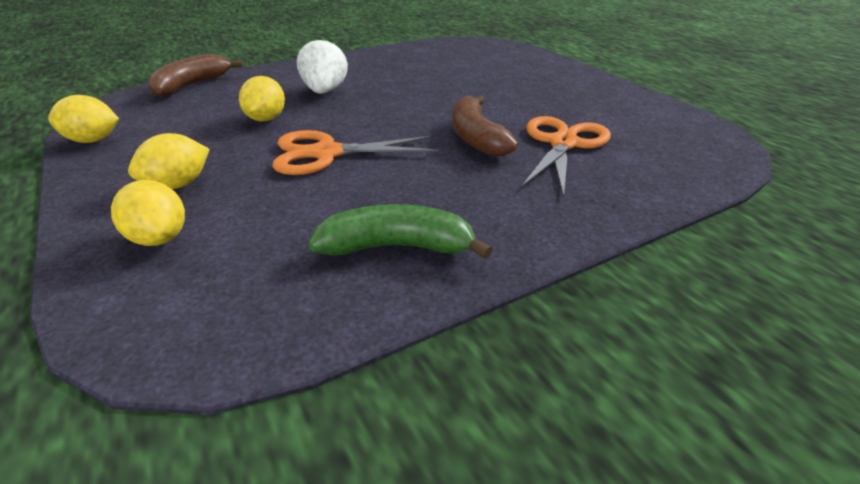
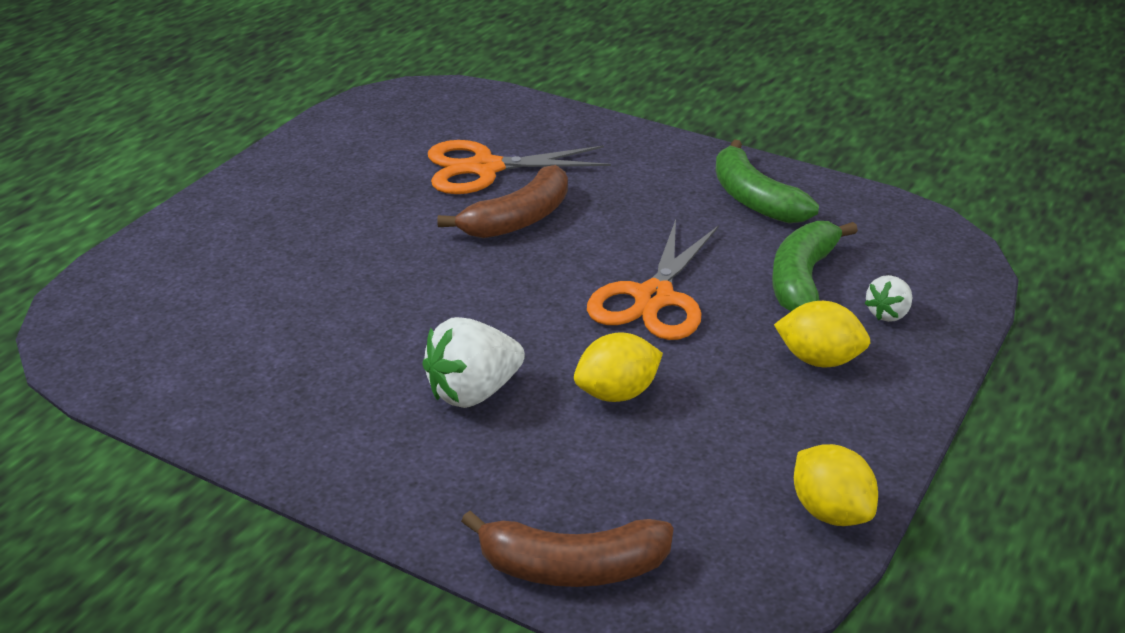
camera: 120 degrees left, 0 degrees up
yellow lemon [111,180,185,246] -> white strawberry [865,275,912,322]
orange scissors [272,130,439,175] -> orange scissors turned 60 degrees clockwise [587,219,719,340]
none -> green banana [772,221,858,311]

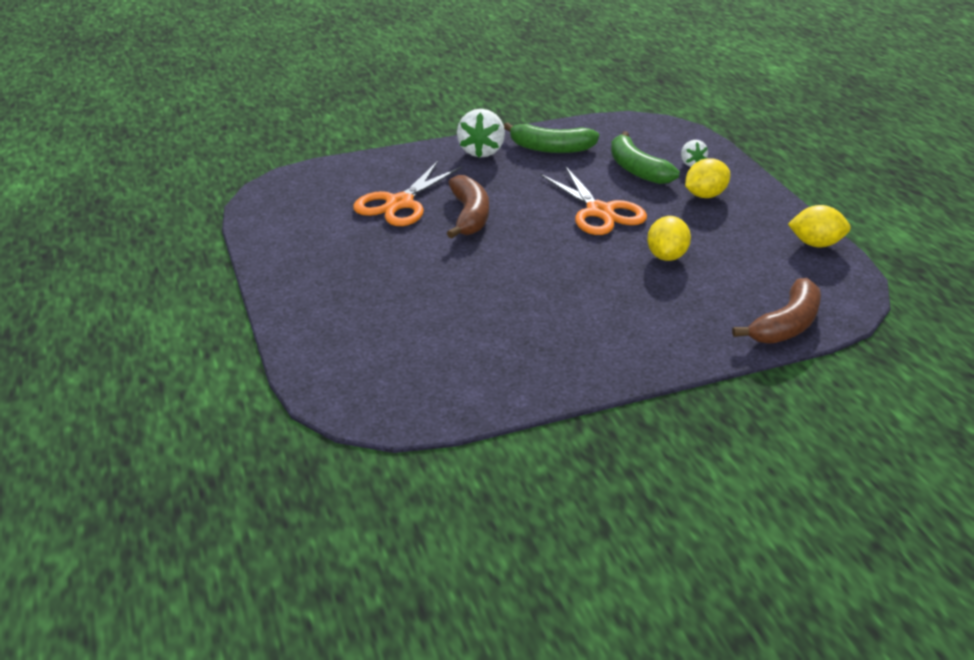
camera: 50 degrees left, 0 degrees up
white strawberry [423,317,525,408] -> white strawberry moved to [457,109,505,157]

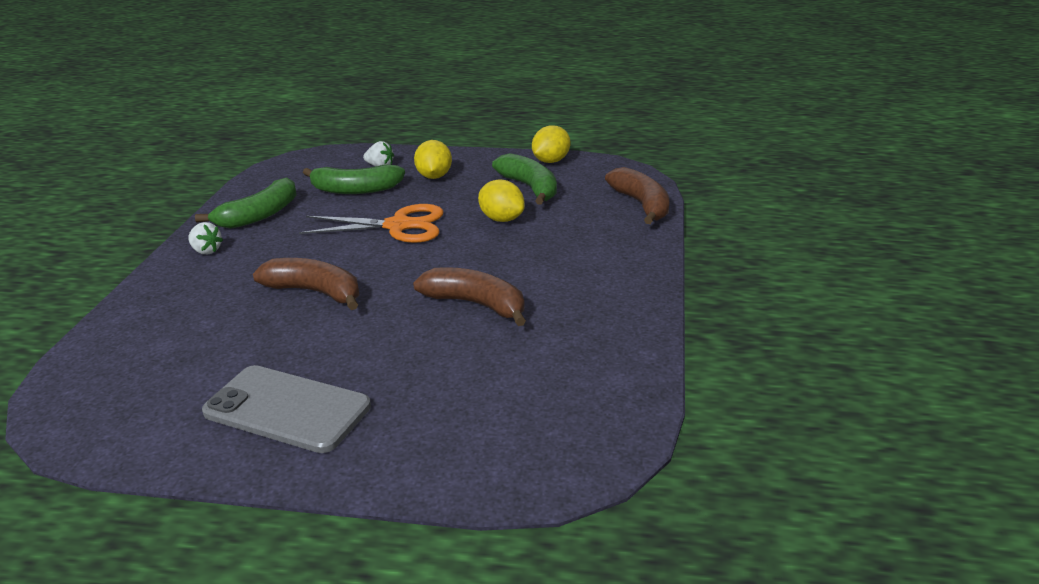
camera: 60 degrees left, 5 degrees down
orange scissors [353,161,462,226] -> none
white strawberry [457,109,505,157] -> white strawberry [188,222,223,254], size x0.56
none -> grey phone [202,365,371,453]
none -> brown banana [413,267,526,326]
none -> green banana [492,153,557,205]

